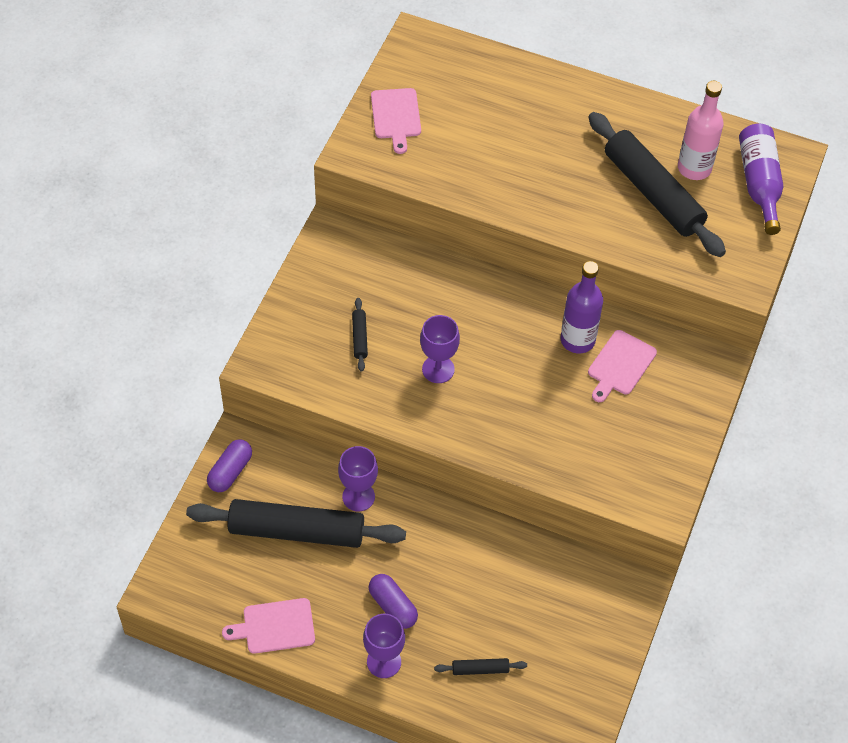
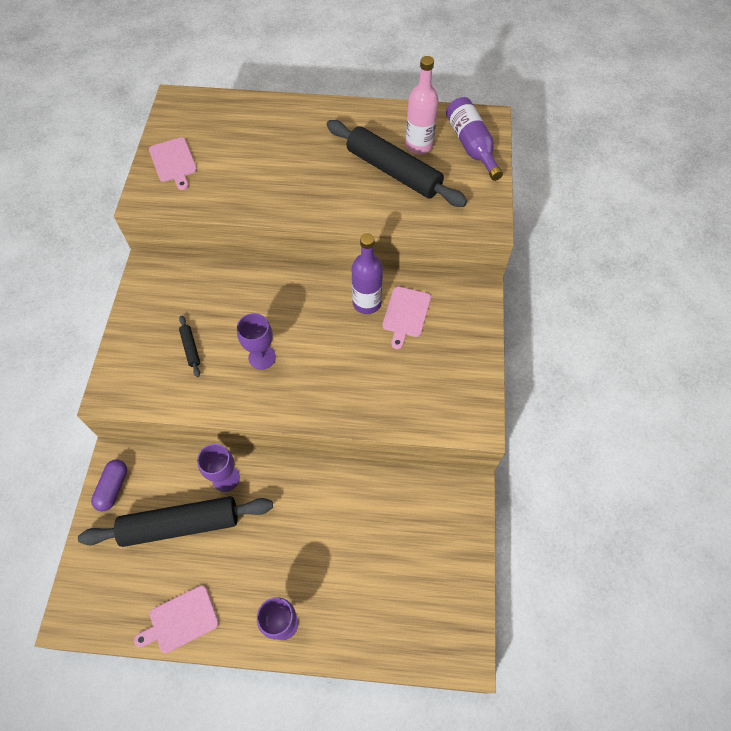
camera: 15 degrees left, 5 degrees up
purple capsule [369,574,418,629] -> none
black rolling pin [434,658,527,675] -> none

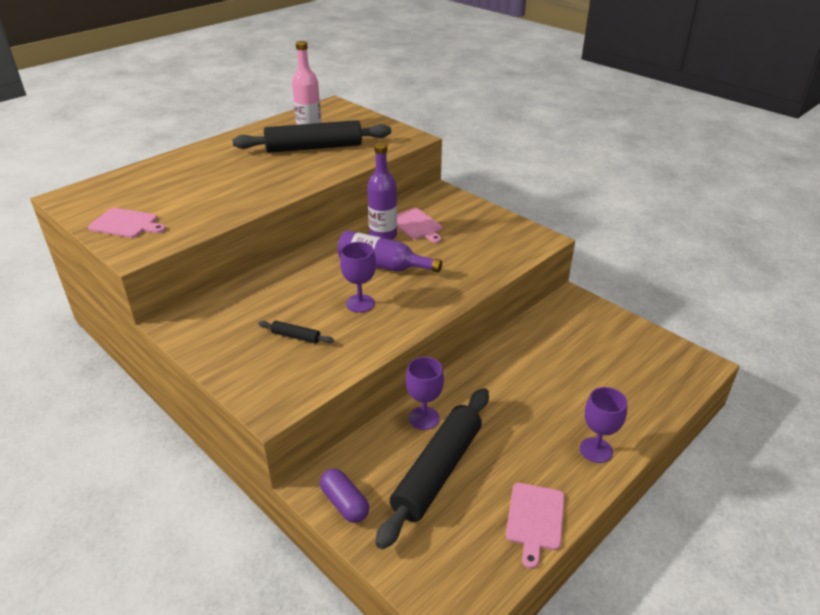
camera: 50 degrees left, 25 degrees down
purple bottle [446,97,503,181] -> purple bottle moved to [337,230,442,272]

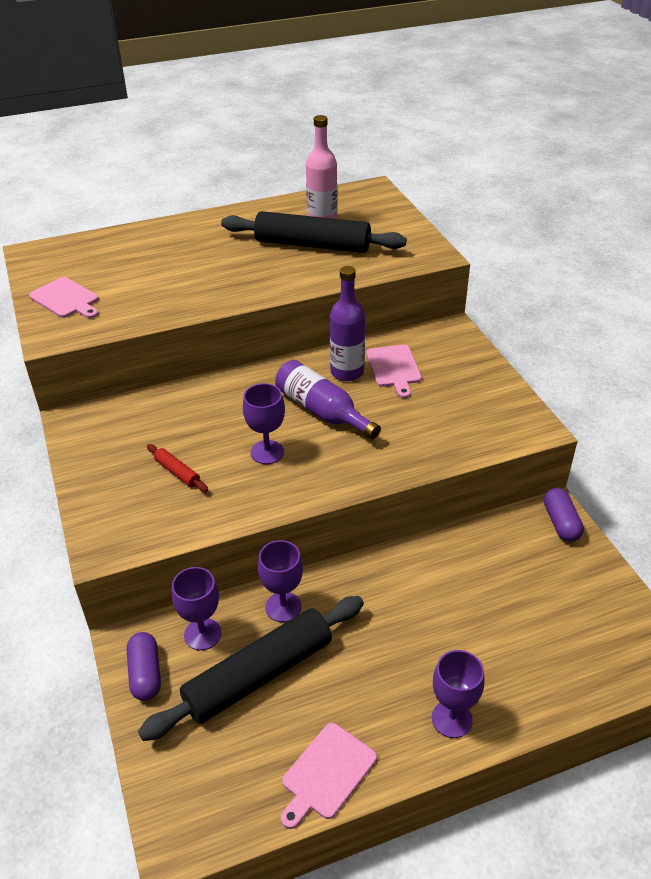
camera: 25 degrees right, 5 degrees up
black rolling pin [258,321,334,343] -> red rolling pin [147,444,208,492]
none -> purple goblet [172,567,221,650]
none -> purple capsule [544,488,584,542]

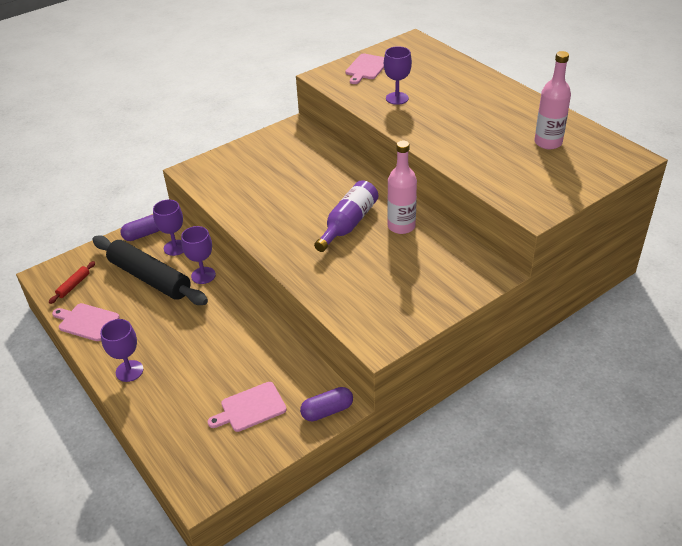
camera: 75 degrees right, 0 degrees up
red rolling pin [147,444,208,492] -> red rolling pin moved to [49,261,95,304]
black rolling pin [221,211,407,253] -> none
purple goblet [243,383,285,464] -> purple goblet moved to [384,46,412,105]
purple bottle [330,266,365,381] -> pink bottle [387,140,417,234]
pink cutting board [366,345,422,398] -> pink cutting board moved to [208,382,287,432]

